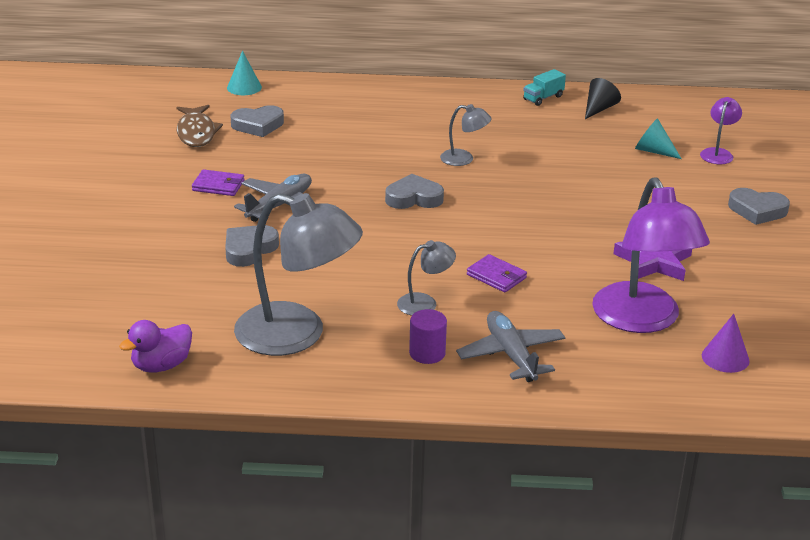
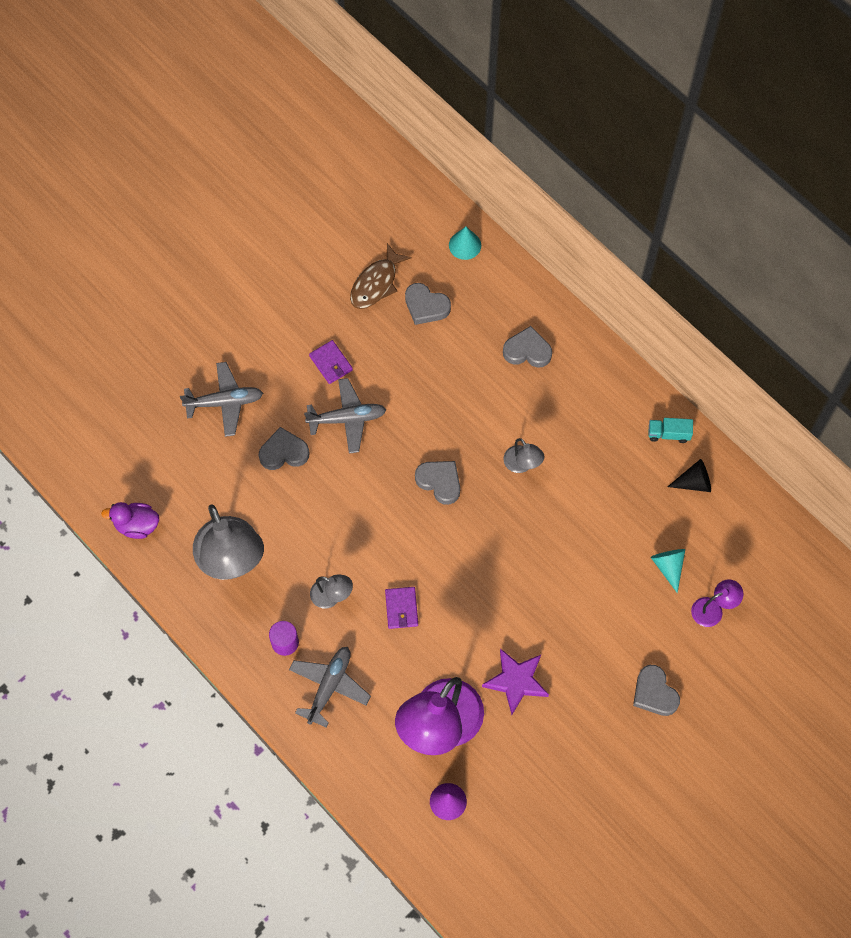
camera: 45 degrees right, 35 degrees up
none -> grey plane [180,362,263,437]
none -> grey heart [503,326,552,368]

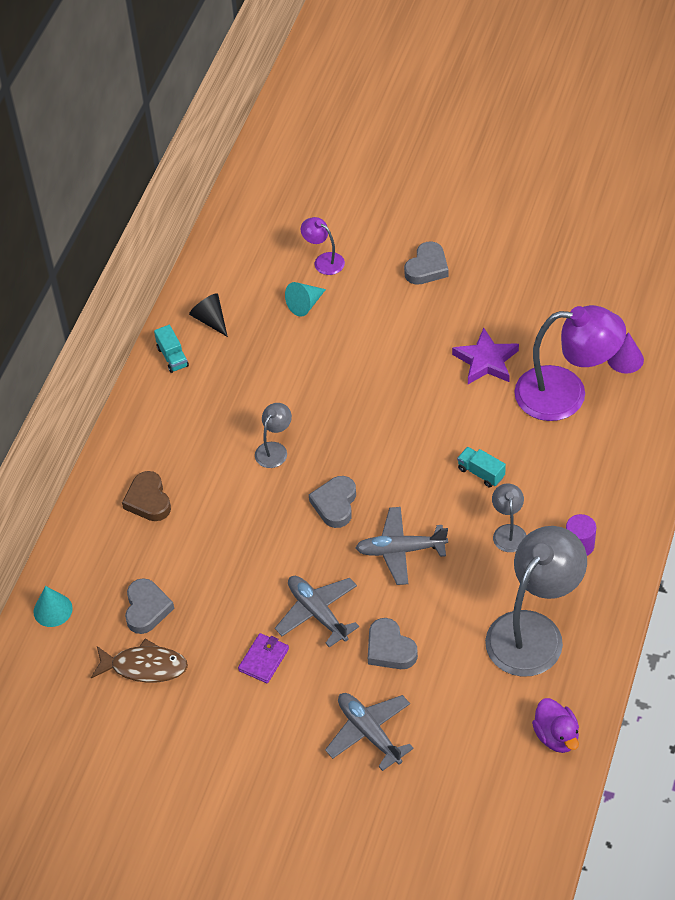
camera: 115 degrees left, 15 degrees down
grey plane [289,647,371,727] -> grey plane moved to [356,507,448,585]
purple wallet [385,587,418,629] -> turquoise truck [457,447,506,487]
grey heart [503,326,552,368] -> brown heart [122,471,171,521]

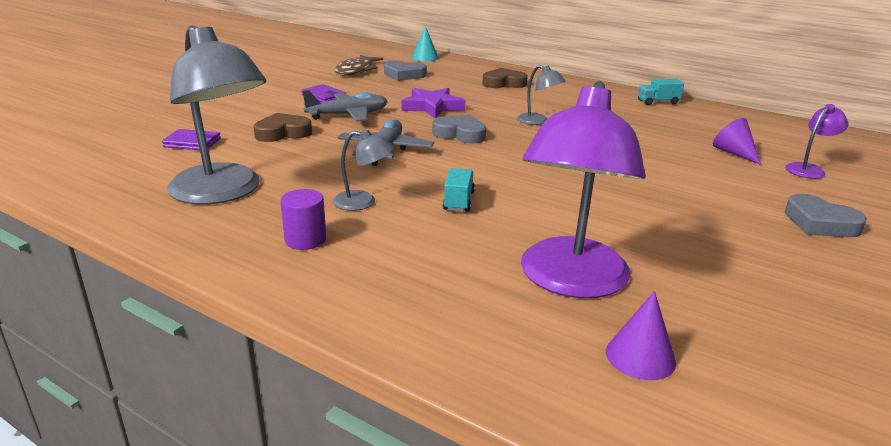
camera: 100 degrees right, 25 degrees down
black cone [189,293,228,337] -> none
turquoise cone [285,282,326,317] -> purple cone [713,118,761,165]
grey plane [325,693,414,771] -> none
grey heart [368,618,418,669] -> brown heart [254,113,312,142]
purple star [452,328,519,384] -> purple star moved to [401,88,466,118]
turquoise truck [457,447,506,487] -> turquoise truck turned 45 degrees counterclockwise [443,168,475,212]
purple duck [532,698,579,753] -> none
none -> purple wallet [162,129,221,150]

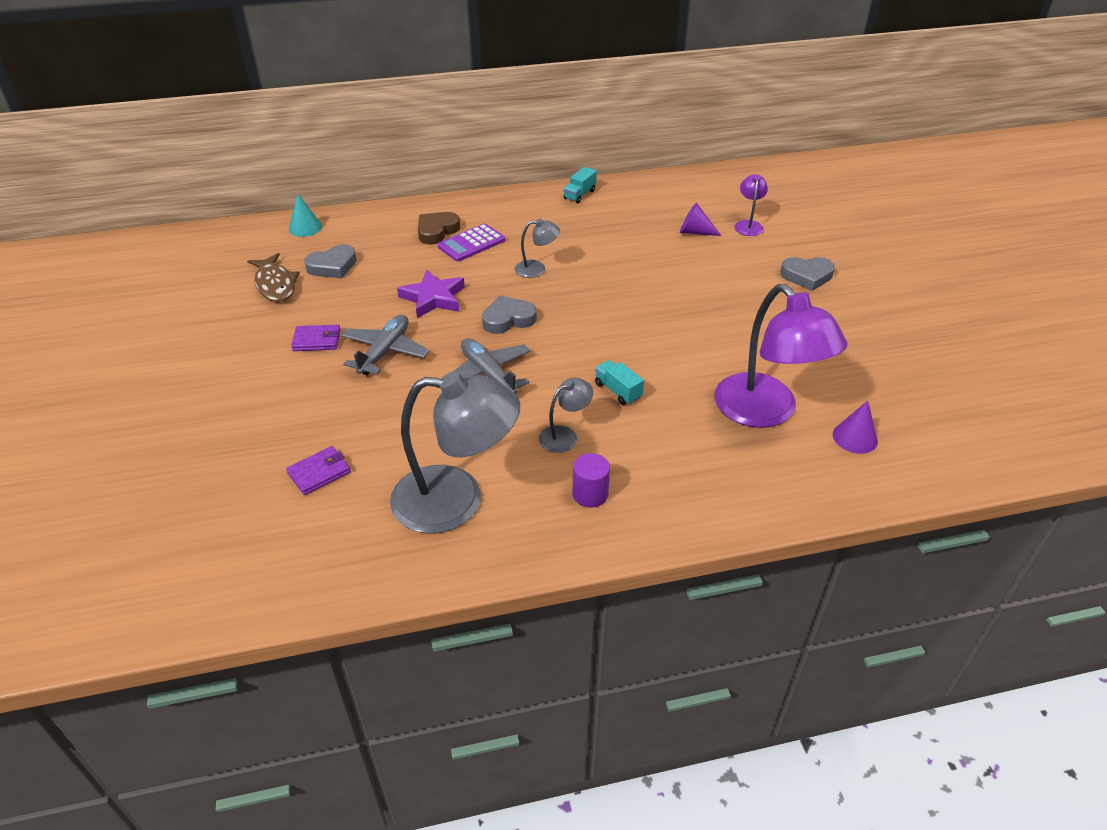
camera: 45 degrees left, 15 degrees up
brown heart [254,113,312,142] -> none
none -> purple calculator [438,223,505,262]

